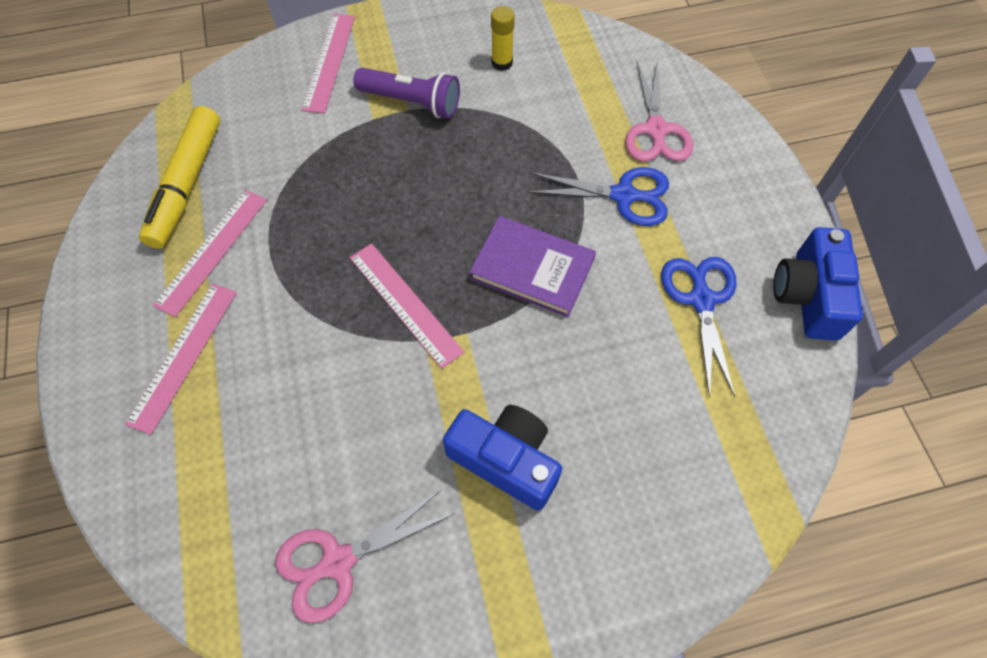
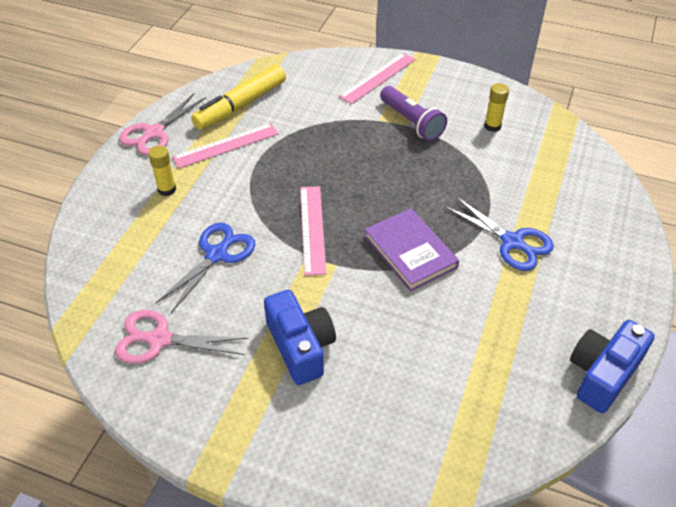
camera: 35 degrees right, 15 degrees down
pink ruler [125,284,237,435] -> yellow glue stick [148,146,176,196]
pink scissors [625,59,693,162] -> pink scissors moved to [119,93,206,155]
blue scissors [661,257,736,398] -> blue scissors moved to [155,223,255,313]

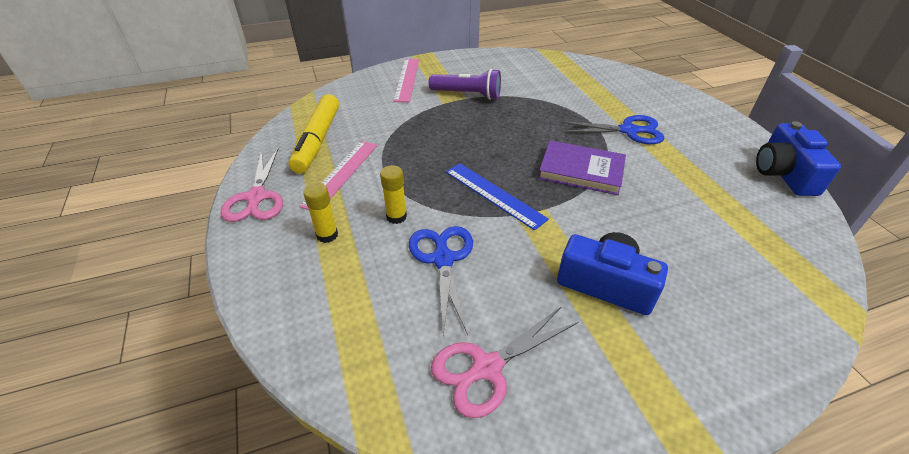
camera: 40 degrees left, 5 degrees down
pink ruler [300,186,326,276] -> blue ruler [446,163,549,230]
yellow glue stick [484,83,509,132] -> yellow glue stick moved to [380,165,407,224]

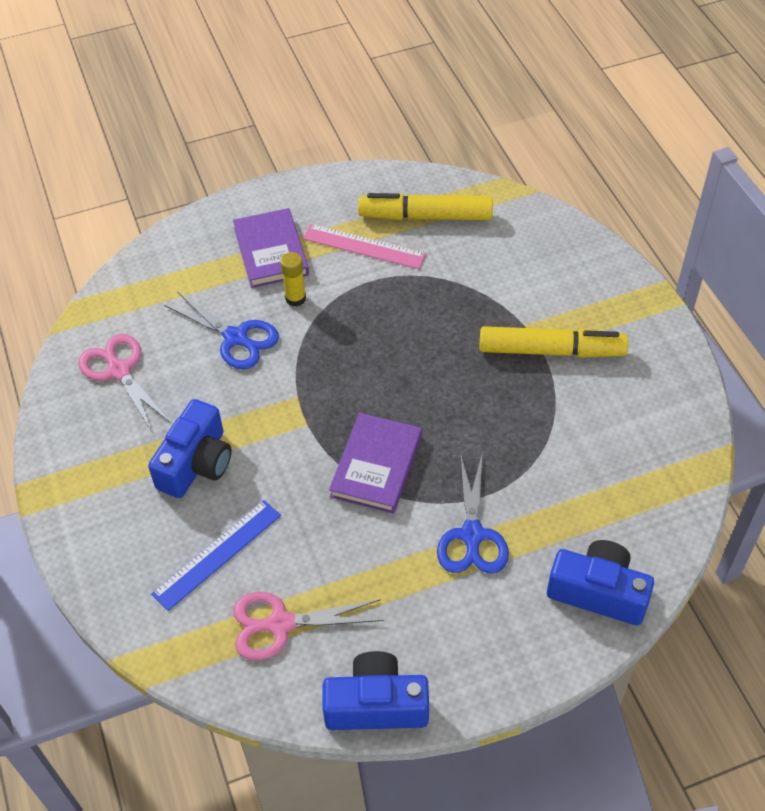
camera: 90 degrees right, 10 degrees up
pink scissors [221,148,283,222] -> pink scissors moved to [233,592,384,660]
yellow glue stick [303,183,338,243] -> purple book [233,208,309,288]
pink ruler [393,59,419,102] -> none
blue scissors [409,226,473,335] -> blue scissors turned 45 degrees clockwise [164,292,279,369]
purple flashlight [429,69,501,100] -> yellow marker [480,326,628,358]
blue ruler [446,163,549,230] -> blue ruler moved to [151,500,281,611]
none -> blue camera [547,540,654,625]

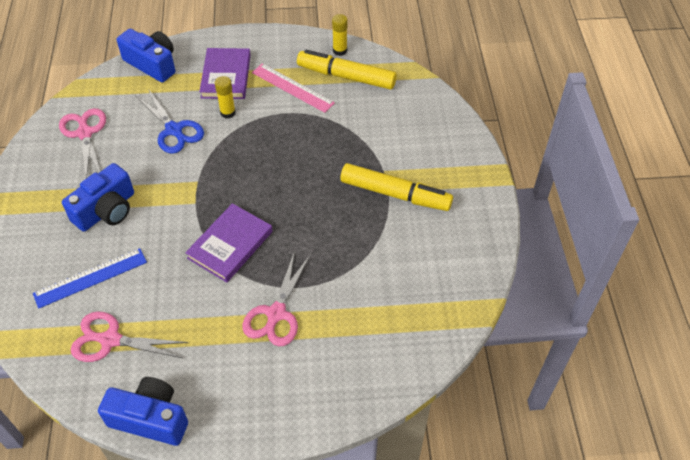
camera: 15 degrees right, 0 degrees up
blue scissors [437,452,509,574] -> pink scissors [243,251,310,346]
blue camera [547,540,654,625] -> blue camera moved to [117,29,175,82]
none -> yellow glue stick [332,14,348,56]

